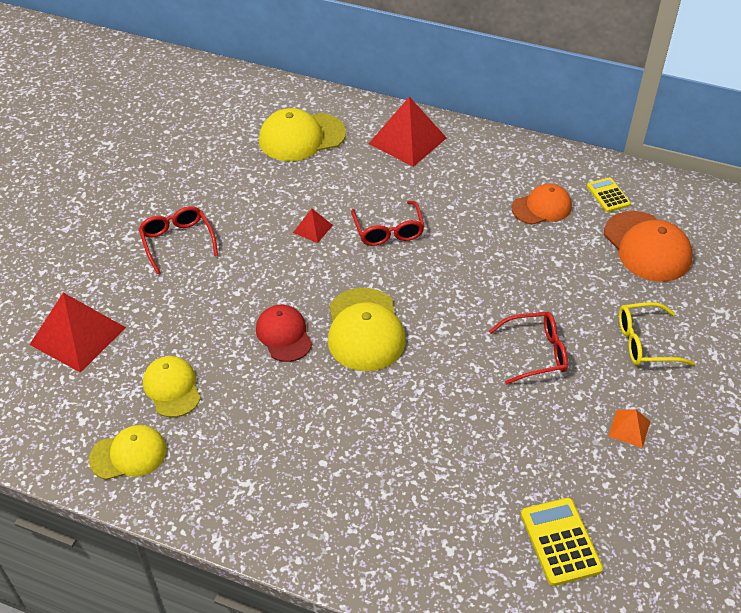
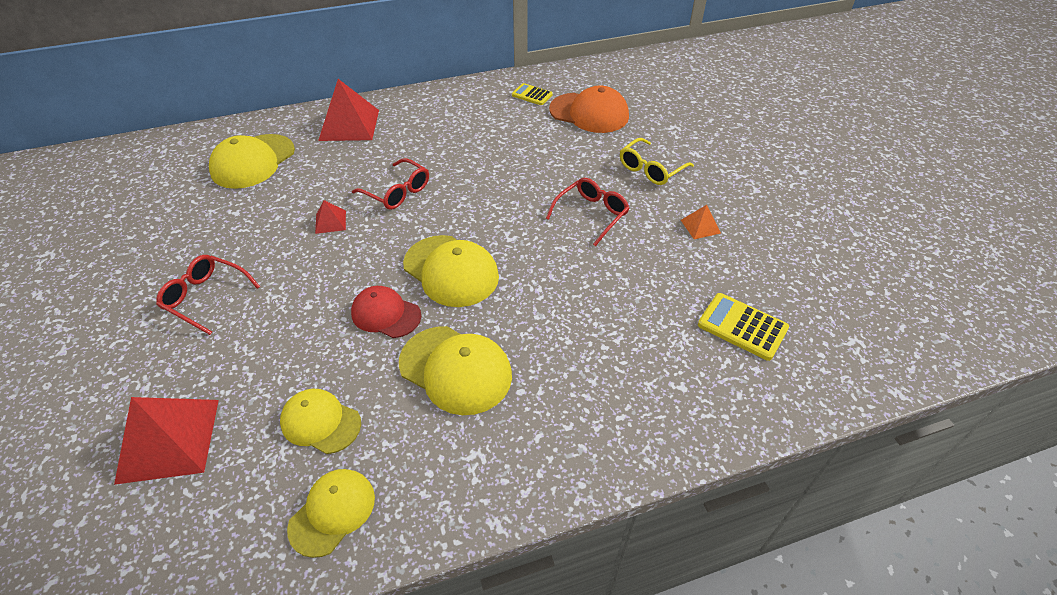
camera: 40 degrees left, 0 degrees up
orange cap [512,184,572,225] -> none
none -> yellow cap [399,326,512,415]

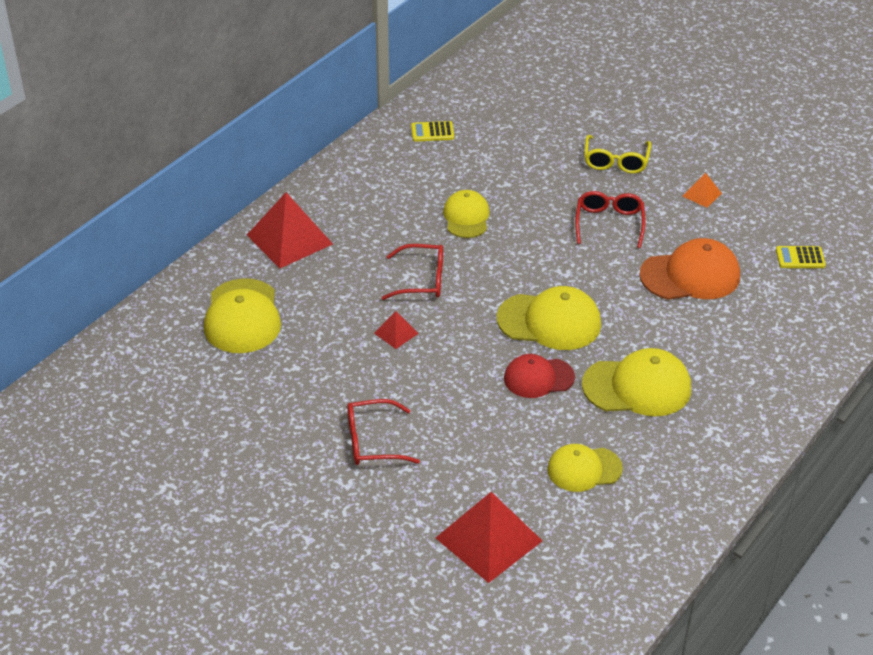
camera: 35 degrees left, 5 degrees down
yellow cap [287,469,375,558] -> yellow cap moved to [443,190,490,238]
orange cap [549,86,629,133] -> orange cap moved to [639,238,740,300]
yellow calculator [698,293,789,361] -> yellow calculator [776,246,826,268], size x0.66

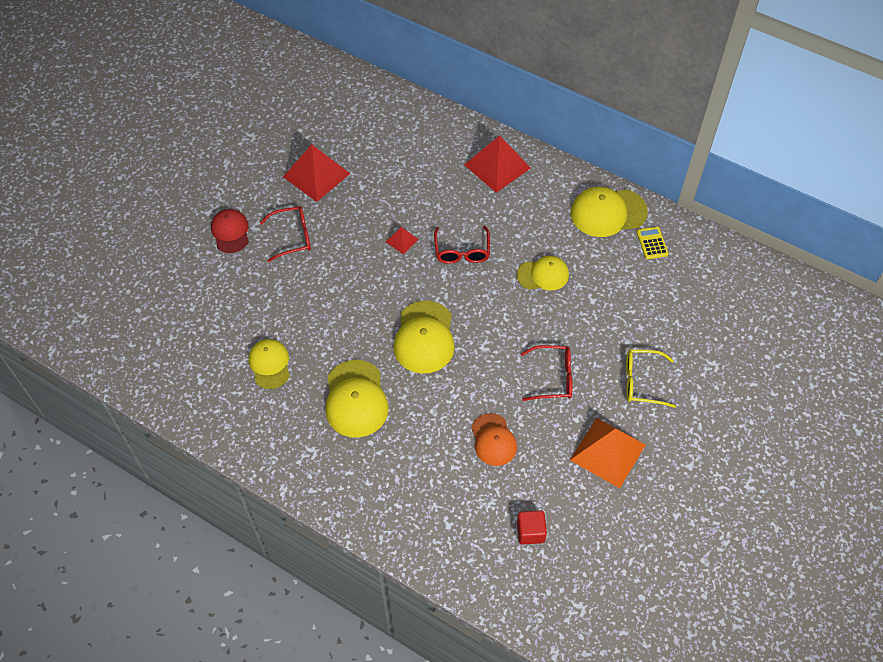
camera: 85 degrees right, 15 degrees up
yellow cap [204,278,281,353] -> yellow cap moved to [570,187,648,237]
red glasses [347,399,420,465] -> red glasses turned 90 degrees clockwise [260,206,311,262]
red pyramid [436,492,542,583] -> red pyramid moved to [283,145,350,202]
red cap [504,354,575,398] -> red cap moved to [211,209,249,253]
orange cap [639,238,740,300] -> orange cap [471,413,517,466], size x0.65
orange pyramid [682,173,722,208] -> orange pyramid [570,418,646,488], size x2.09
yellow calculator [776,246,826,268] -> red cube [517,510,547,545]

